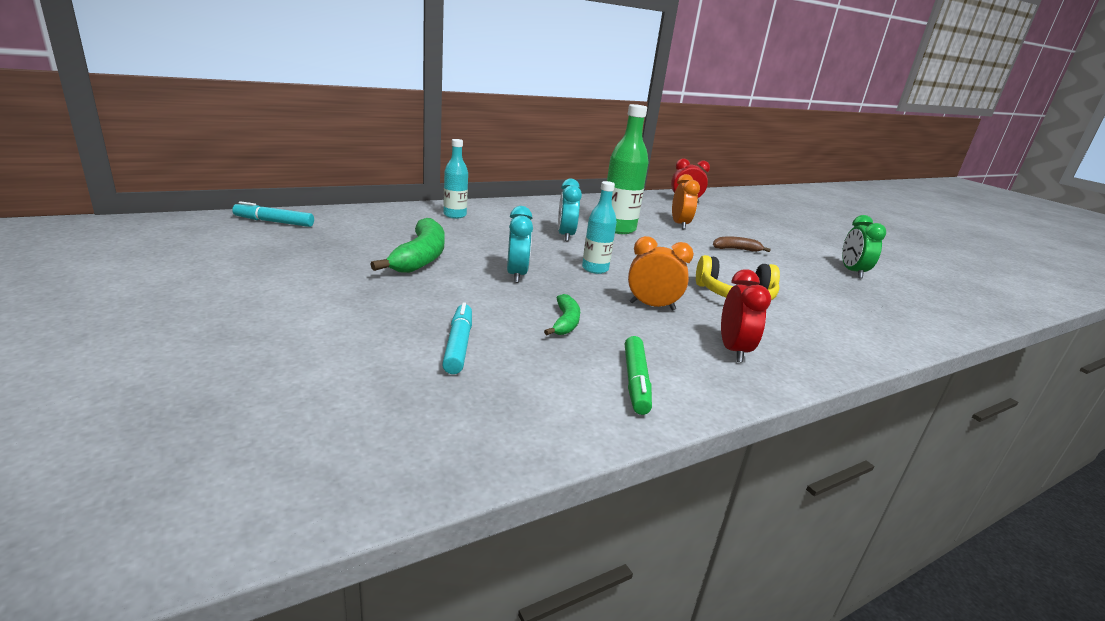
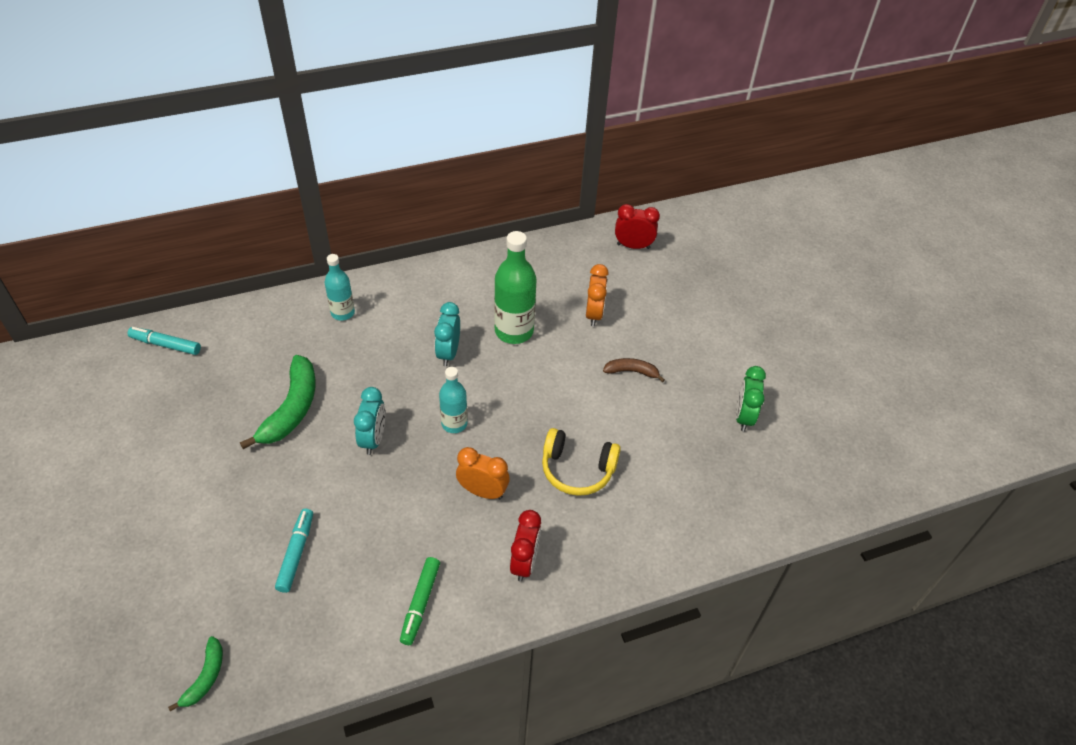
camera: 10 degrees right, 25 degrees up
green banana [544,294,580,335] -> green banana moved to [168,636,223,711]

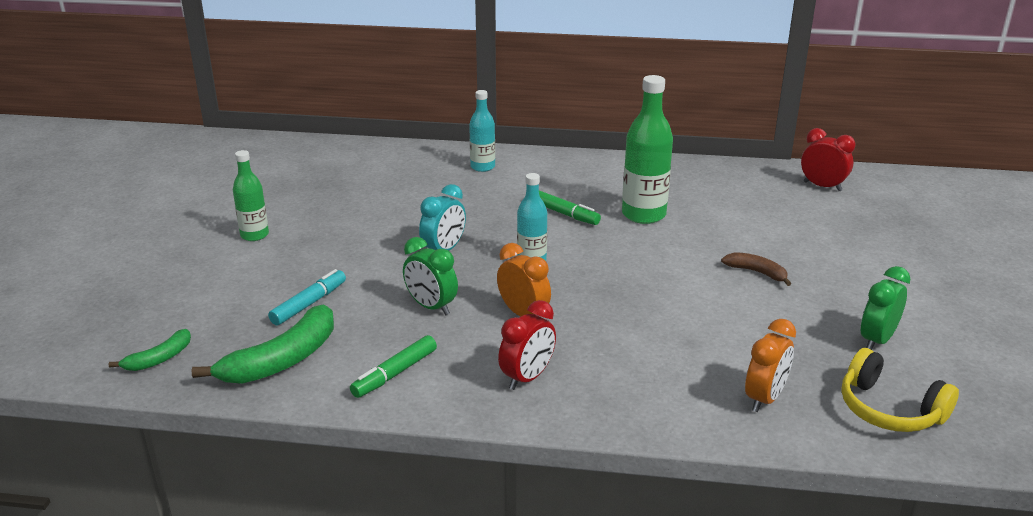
camera: 30 degrees right, 20 degrees down
turquoise marker [127,327,201,355] -> none
green banana [240,355,316,449] -> green banana moved to [192,304,334,384]
turquoise clock [434,302,460,366] -> green marker [539,190,601,225]
yellow headphones [542,428,621,496] -> yellow headphones moved to [841,348,959,432]
orange clock [586,264,609,326] -> orange clock moved to [745,319,796,412]
none -> green bottle [233,150,269,241]
none -> green clock [403,237,458,315]

